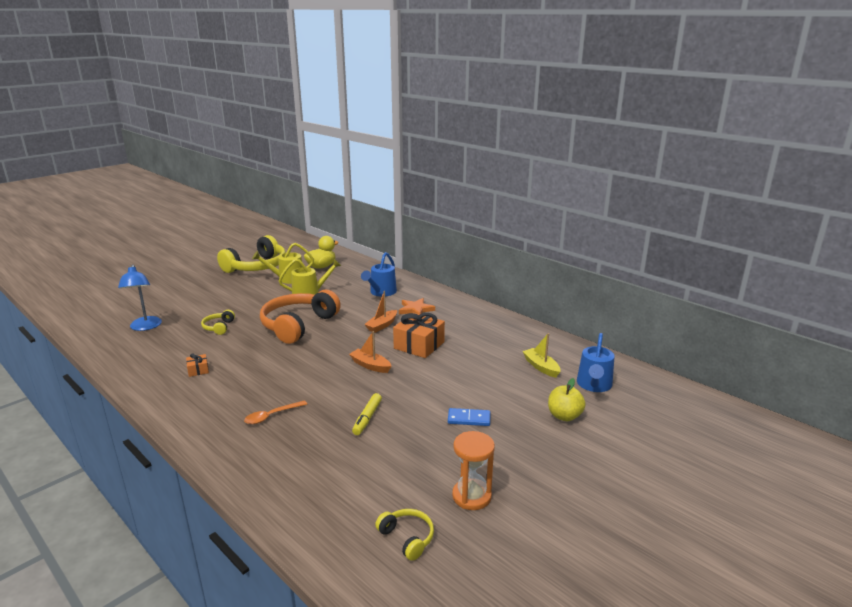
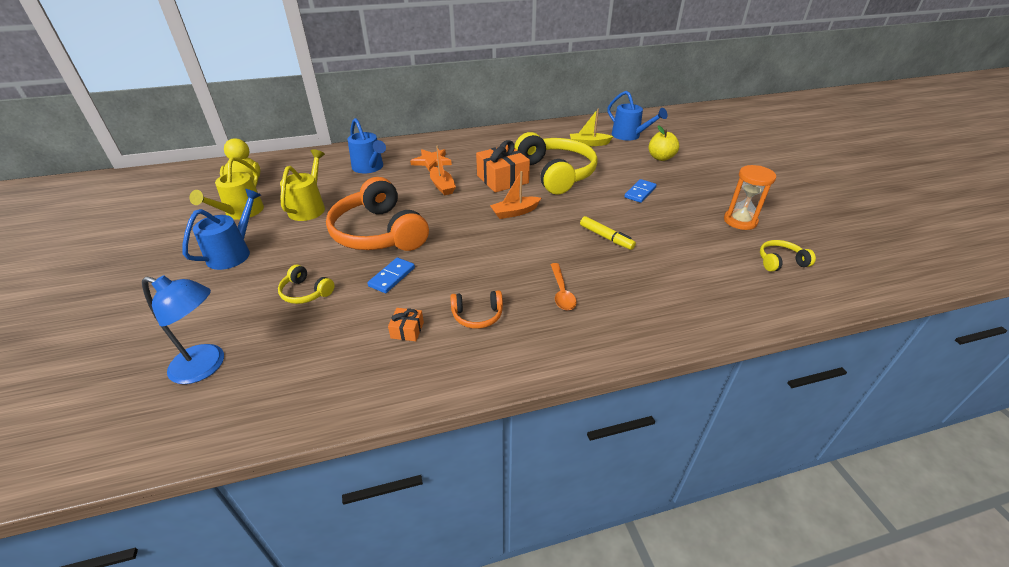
camera: 60 degrees left, 15 degrees up
yellow headphones [217,235,286,273] -> yellow headphones moved to [515,132,598,195]
none -> blue watering can [182,189,261,270]
none -> blue domino [367,258,415,293]
none -> orange headphones [450,290,503,329]

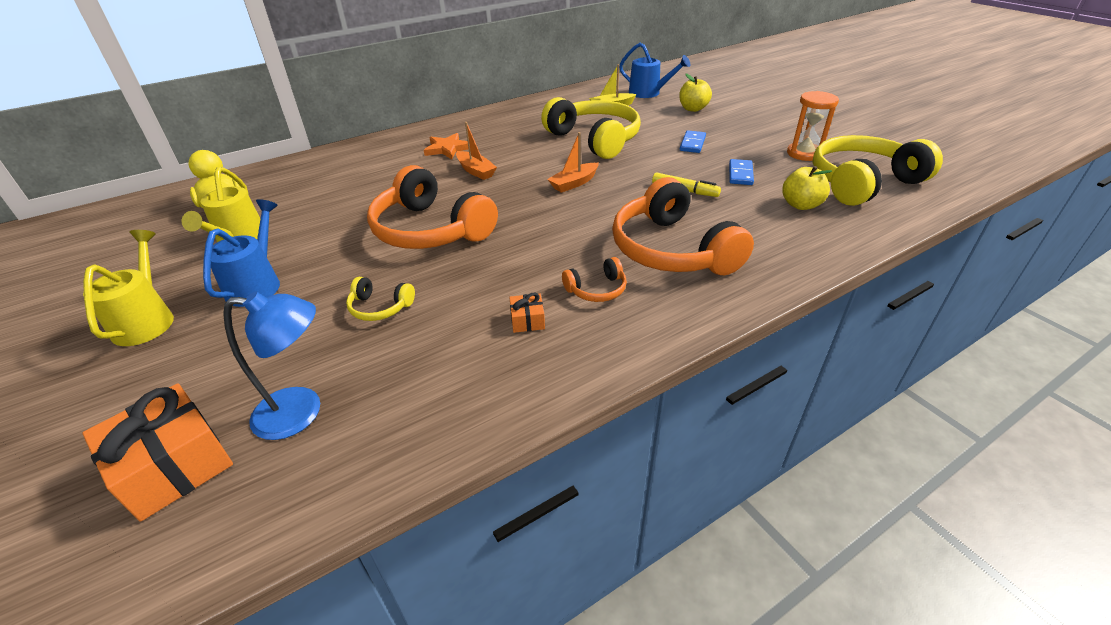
camera: 15 degrees left, 0 degrees up
yellow watering can [280,149,325,221] -> yellow watering can moved to [83,230,174,346]
blue watering can [348,118,386,173] -> none
blue domino [367,258,415,293] -> blue domino moved to [729,159,754,185]
orange gift [476,140,530,193] -> orange gift moved to [82,383,233,522]
orange spoon [550,263,577,310] -> orange headphones [612,177,754,275]
yellow headphones [760,240,816,272] -> yellow headphones [812,135,943,206], size x2.27
none -> yellow apple [782,166,832,210]

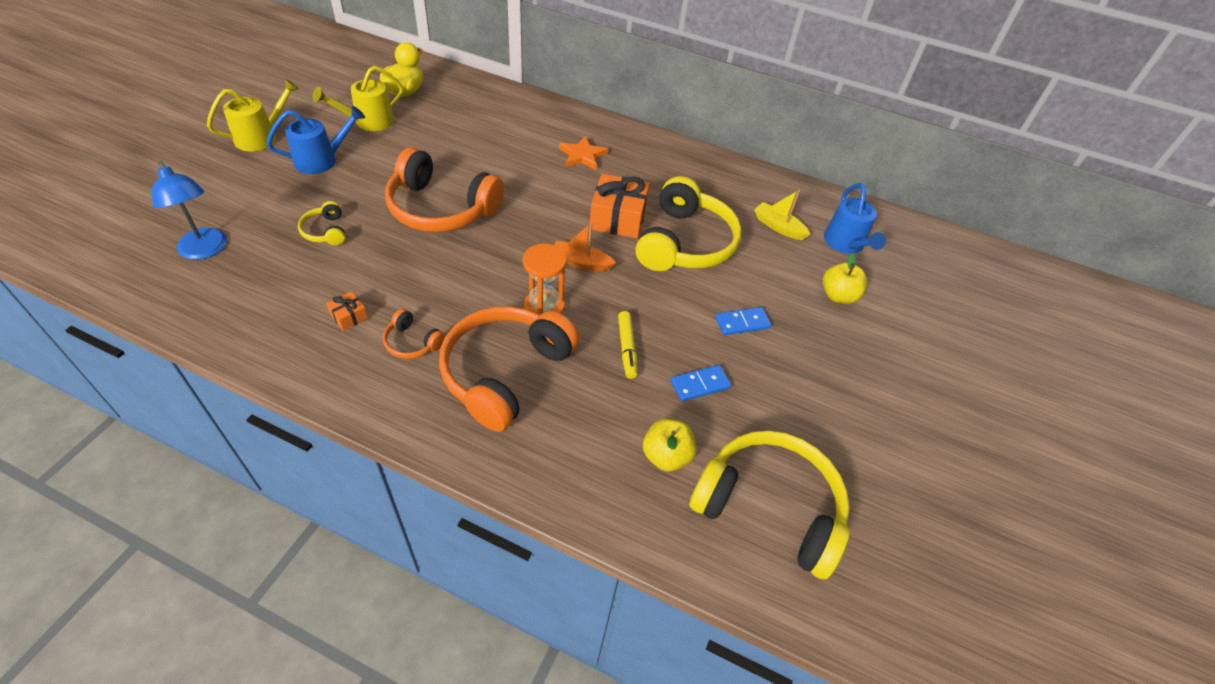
camera: 50 degrees right, 10 degrees up
orange gift [82,383,233,522] -> orange gift moved to [590,174,650,238]
orange headphones [367,165,498,249] -> orange headphones turned 75 degrees counterclockwise [385,147,504,232]
orange boat [456,122,497,180] -> none
orange hourglass [787,91,839,161] -> orange hourglass moved to [523,244,567,315]

